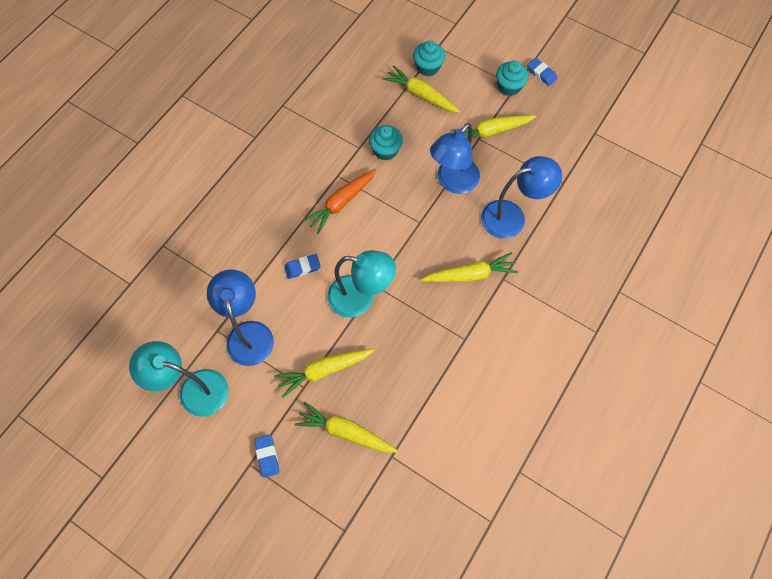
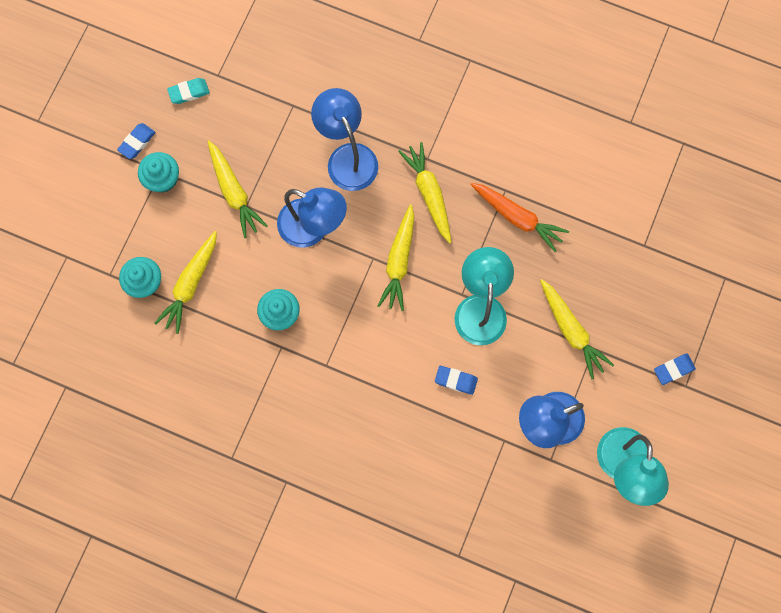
camera: 100 degrees left, 10 degrees up
blue eraser [284,254,321,279] -> blue eraser turned 45 degrees counterclockwise [435,366,478,395]
yellow carrot [295,402,398,453] -> yellow carrot moved to [377,204,414,311]
orange carrot [303,169,376,234] -> orange carrot moved to [470,183,569,252]
none -> turquoise eraser [167,78,210,104]

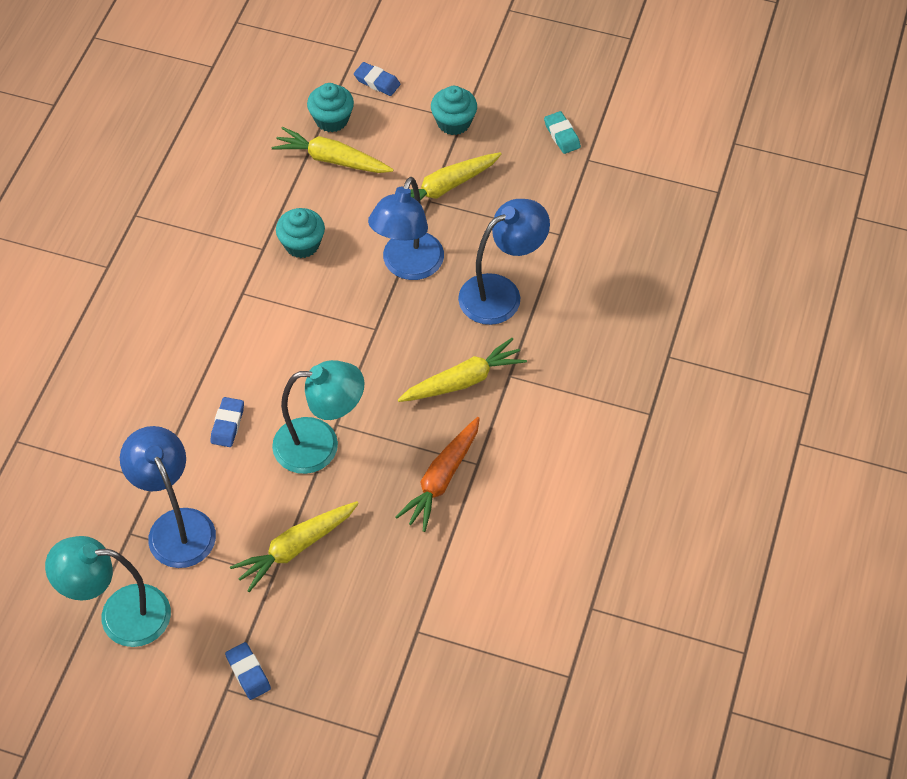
camera: 85 degrees right, 20 degrees down
blue eraser [117,123,155,159] -> blue eraser moved to [354,62,400,96]
yellow carrot [377,204,414,311] -> none

